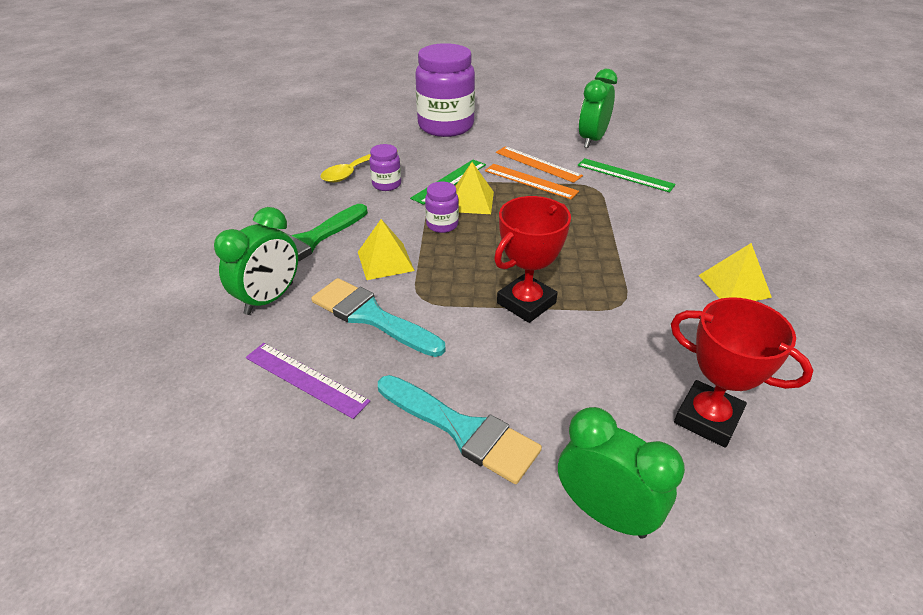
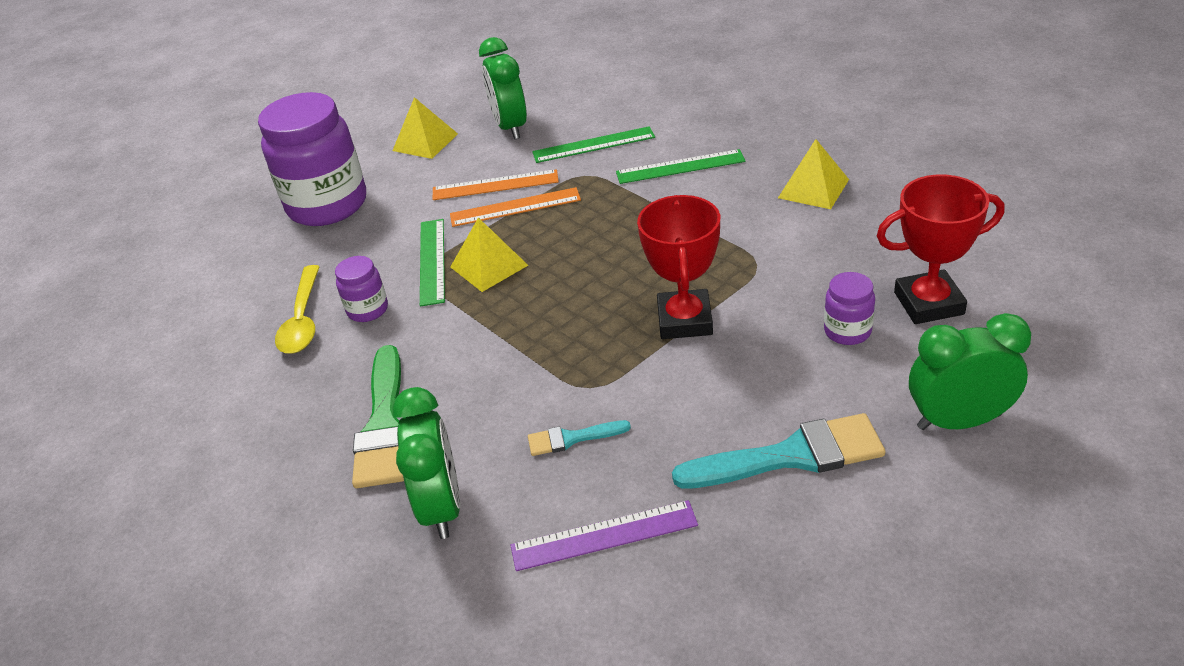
camera: 40 degrees left, 0 degrees up
turquoise brush [311,278,445,357] -> turquoise brush [528,420,631,456], size x0.52
yellow pyramid [358,219,415,280] -> yellow pyramid moved to [392,97,458,159]
purple jar [425,182,459,233] -> purple jar moved to [824,272,875,345]
none -> green ruler [616,149,746,184]

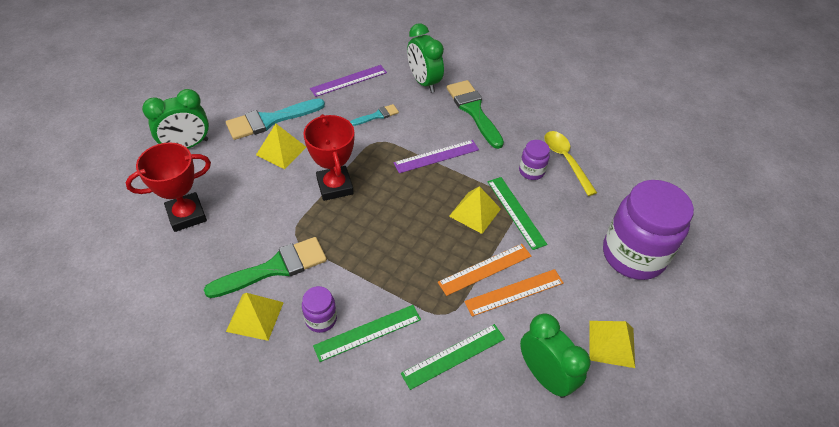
camera: 155 degrees right, 10 degrees up
purple jar [824,272,875,345] -> purple jar moved to [302,286,337,333]
none -> green brush [204,237,327,298]
none -> yellow pyramid [256,124,306,169]
none -> purple ruler [393,140,479,173]

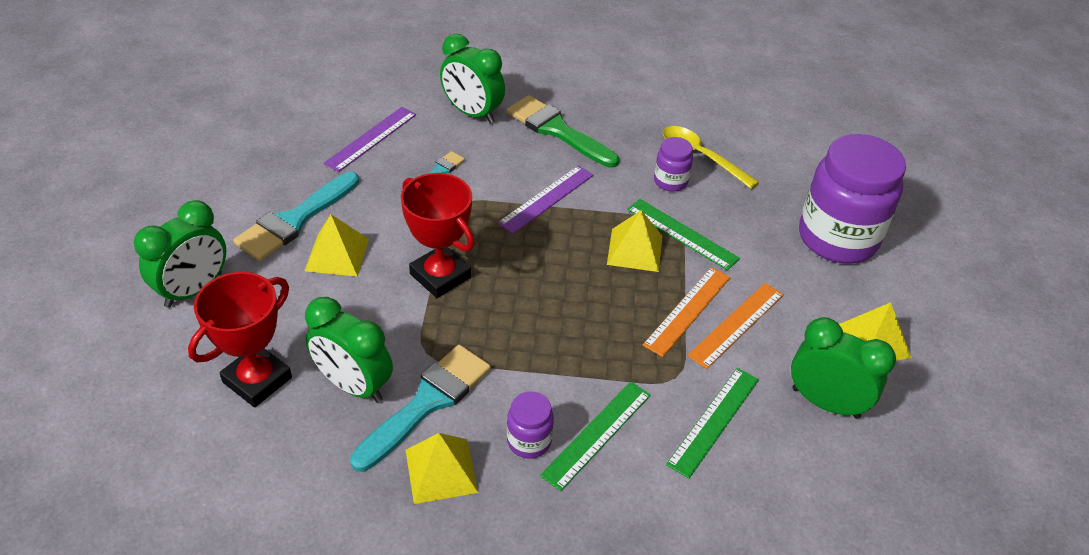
camera: 25 degrees left, 5 degrees down
green brush [204,237,327,298] -> turquoise brush [350,345,491,472]
none -> green clock [305,297,393,403]

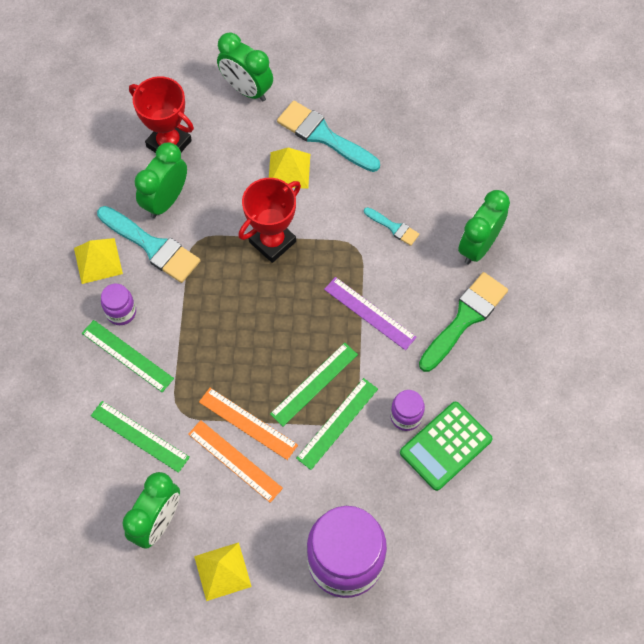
camera: 90 degrees right, 20 degrees up
purple ruler [324,107,416,172] -> none
yellow pyramid [607,210,662,272] -> green ruler [270,343,358,426]
yellow spoon [663,126,759,189] -> green calculator [400,402,493,491]

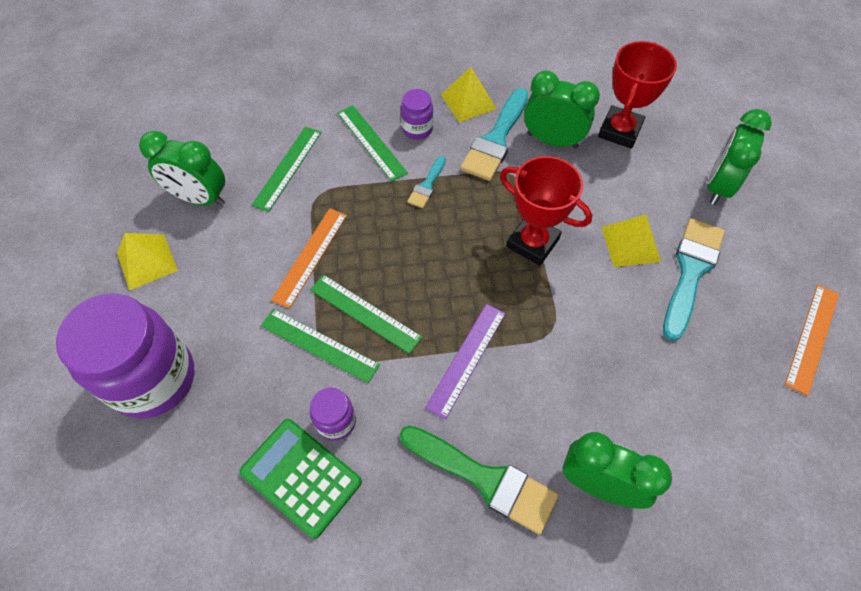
camera: 80 degrees right, 5 degrees down
green ruler [82,320,174,392] -> green ruler turned 60 degrees counterclockwise [337,105,408,182]
orange ruler [188,420,283,503] -> orange ruler moved to [785,285,839,396]
turquoise brush [364,207,419,246] -> turquoise brush moved to [407,156,446,208]

